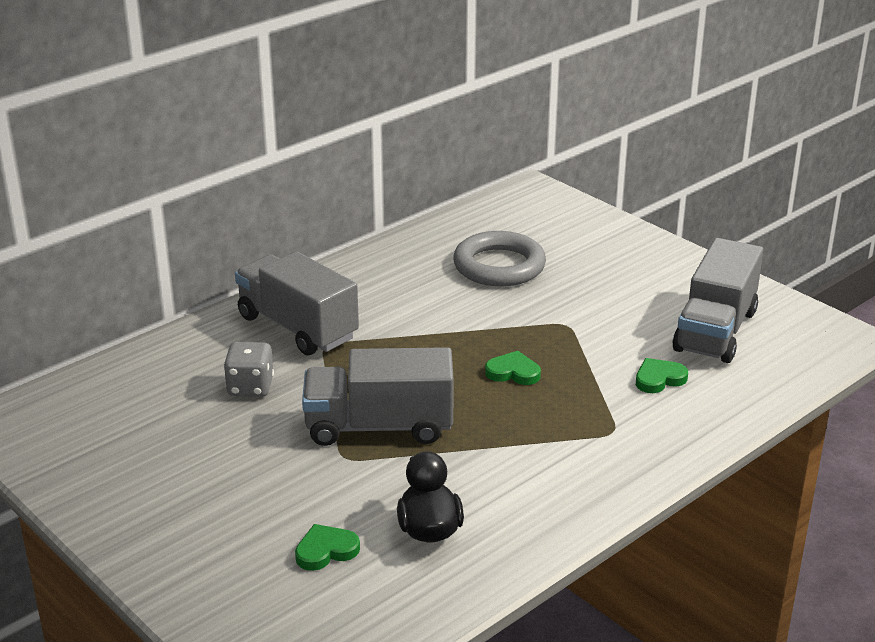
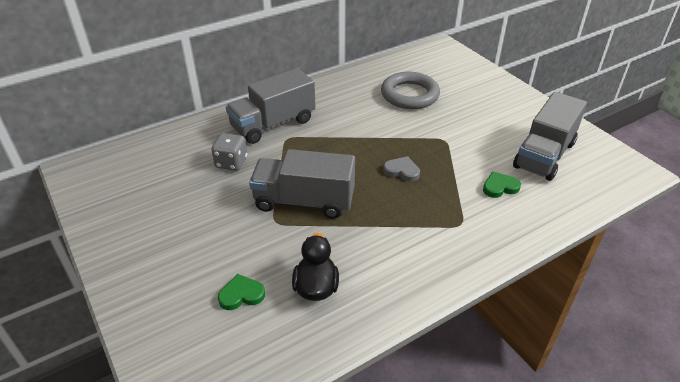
camera: 10 degrees right, 10 degrees up
grey truck [235,252,359,355] -> grey truck turned 90 degrees counterclockwise [226,68,316,144]
green heart [485,351,541,385] -> grey heart [383,156,420,182]

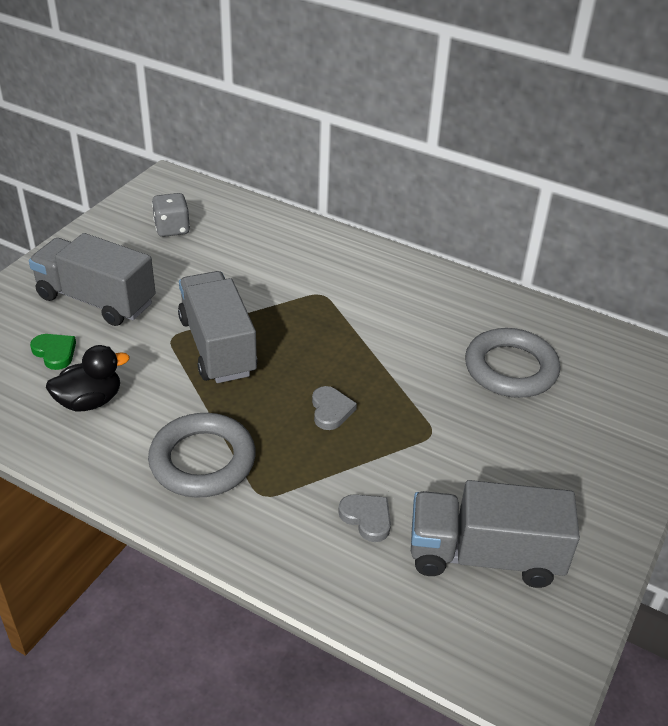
camera: 60 degrees right, 0 degrees up
grey dice [211,133,247,171] -> grey dice moved to [152,193,190,237]
grey truck [226,68,316,144] -> grey truck moved to [29,233,156,326]
green heart [483,171,521,198] -> grey heart [338,494,391,542]
none -> grey ring [148,413,256,498]

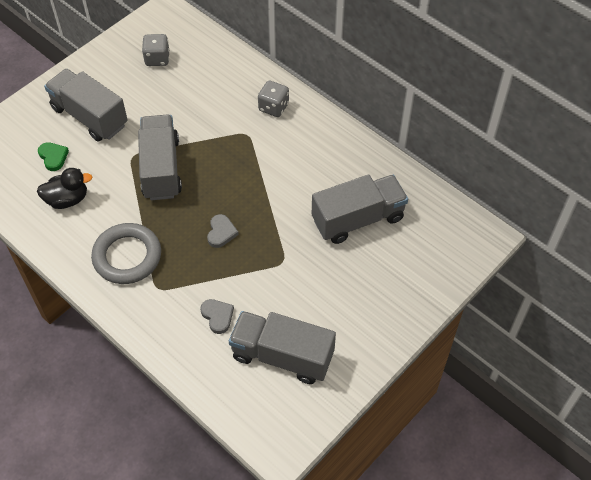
camera: 15 degrees right, 15 degrees up
grey ring [465,328,560,398] -> grey truck [312,175,408,244]
none -> grey dice [258,81,289,117]

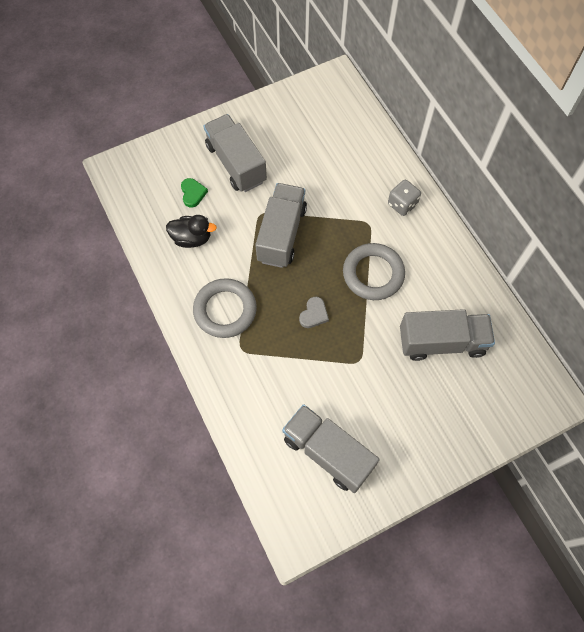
camera: 20 degrees right, 10 degrees up
grey dice [142,34,169,66] -> none
grey heart [200,299,234,334] -> none
none -> grey ring [343,243,405,300]

